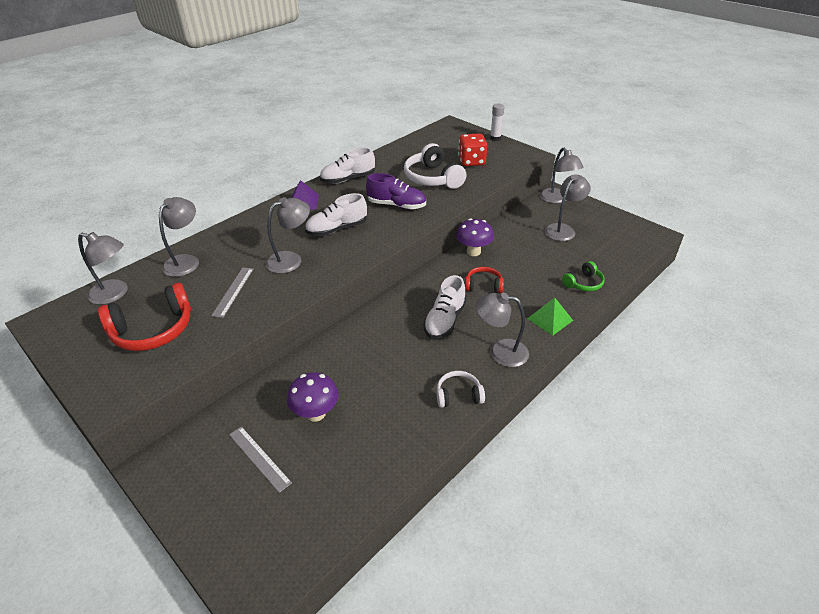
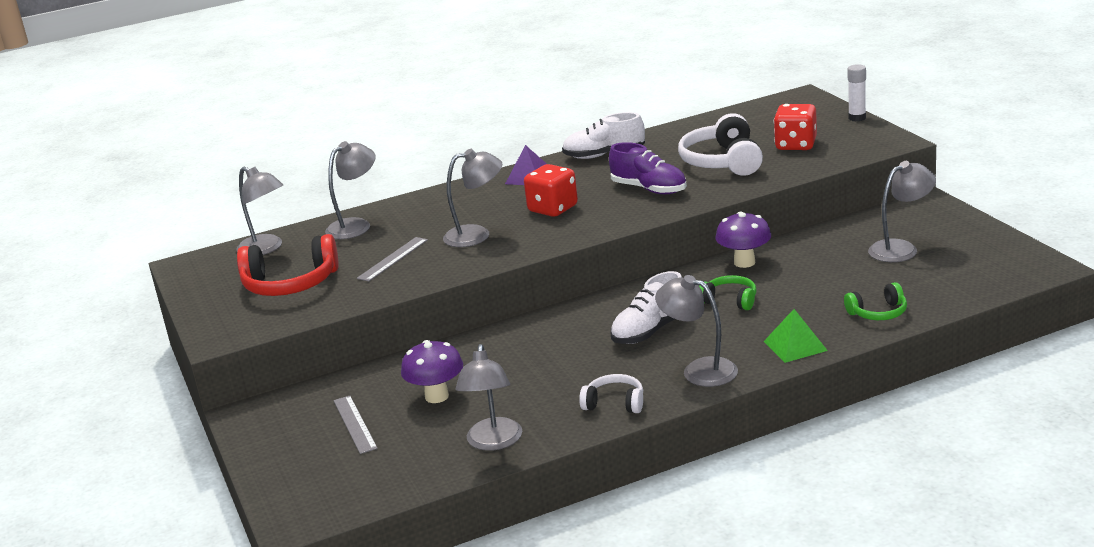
camera: 25 degrees right, 15 degrees down
white shoe [305,193,367,236] -> red dice [524,164,578,217]
red headphones [465,267,504,293] -> green headphones [699,275,756,310]
grey lamp [540,148,583,204] -> grey lamp moved to [456,344,522,451]

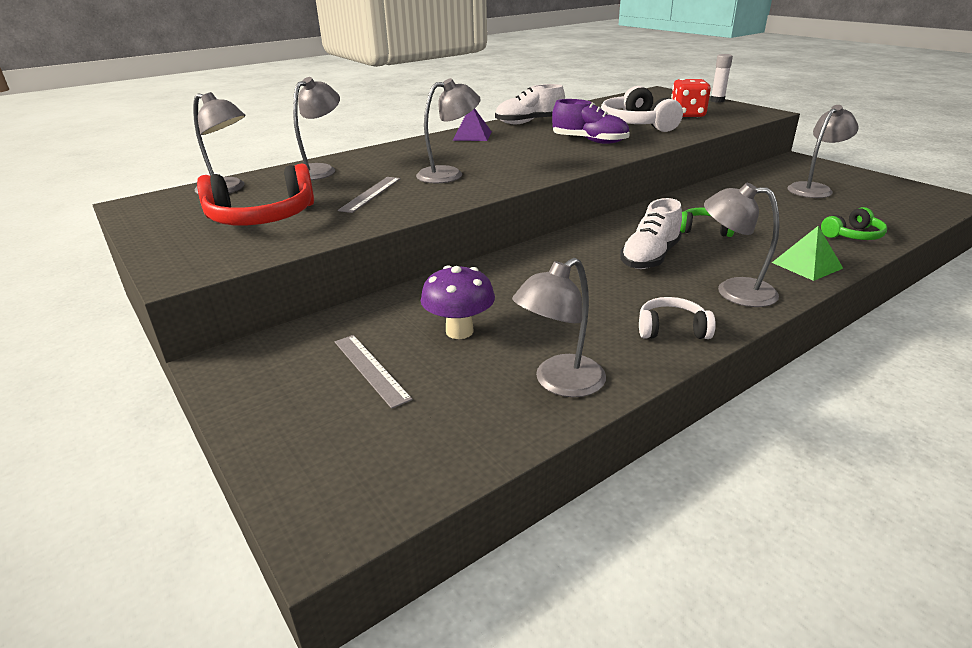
camera: 15 degrees left, 5 degrees up
grey lamp [456,344,522,451] -> grey lamp turned 60 degrees clockwise [512,258,606,397]
red dice [524,164,578,217] -> none
purple mushroom [715,212,771,268] -> none

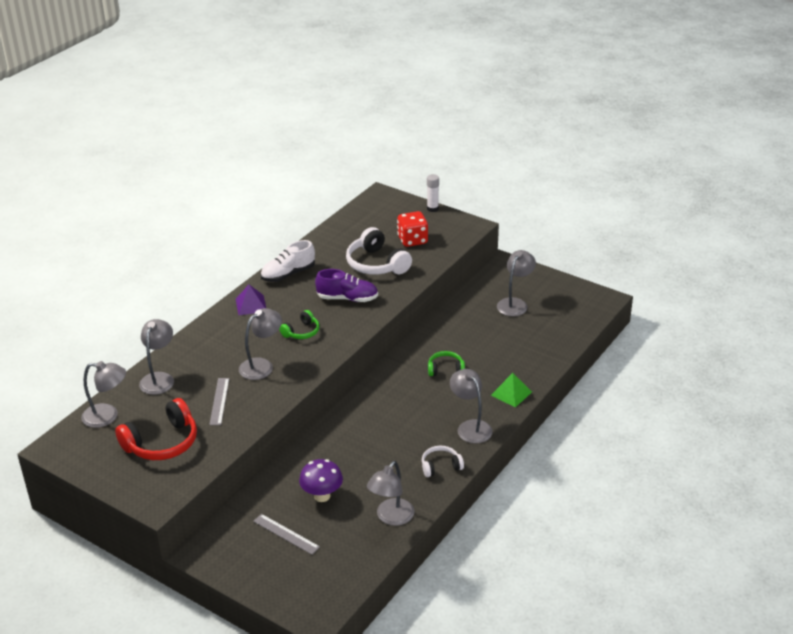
camera: 20 degrees left, 5 degrees up
white shoe [620,198,682,269] -> none
grey lamp [704,183,780,307] -> grey lamp turned 60 degrees clockwise [450,369,493,444]
green headphones [821,207,887,240] -> green headphones moved to [279,310,319,339]

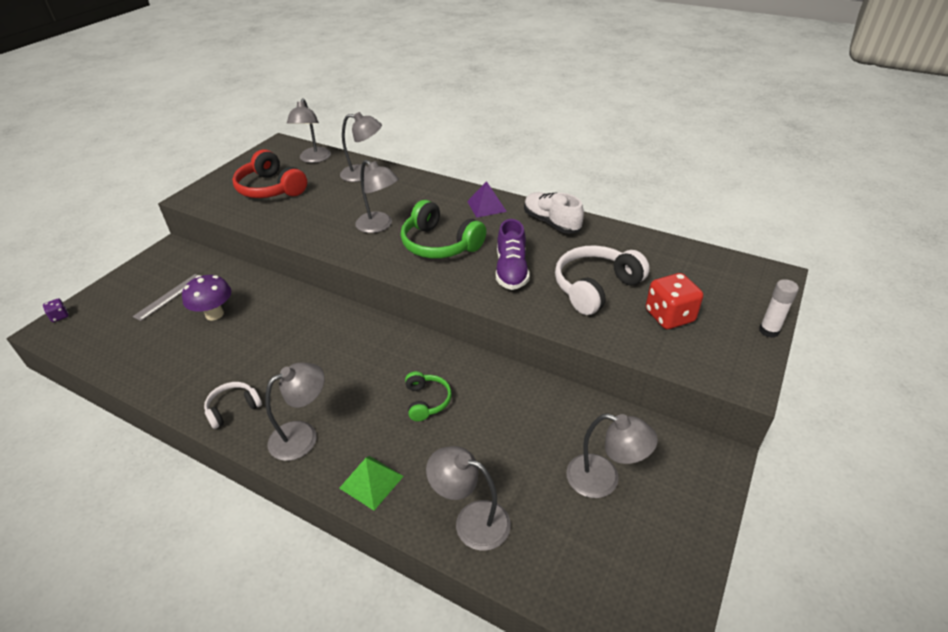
camera: 85 degrees right, 5 degrees up
grey ruler [209,378,229,425] -> none
green headphones [279,310,319,339] -> green headphones [401,200,486,259], size x1.81
grey lamp [367,461,414,526] -> grey lamp moved to [426,446,511,551]
white headphones [422,446,464,477] -> white headphones turned 105 degrees counterclockwise [204,382,262,429]
none -> purple dice [43,298,69,322]

